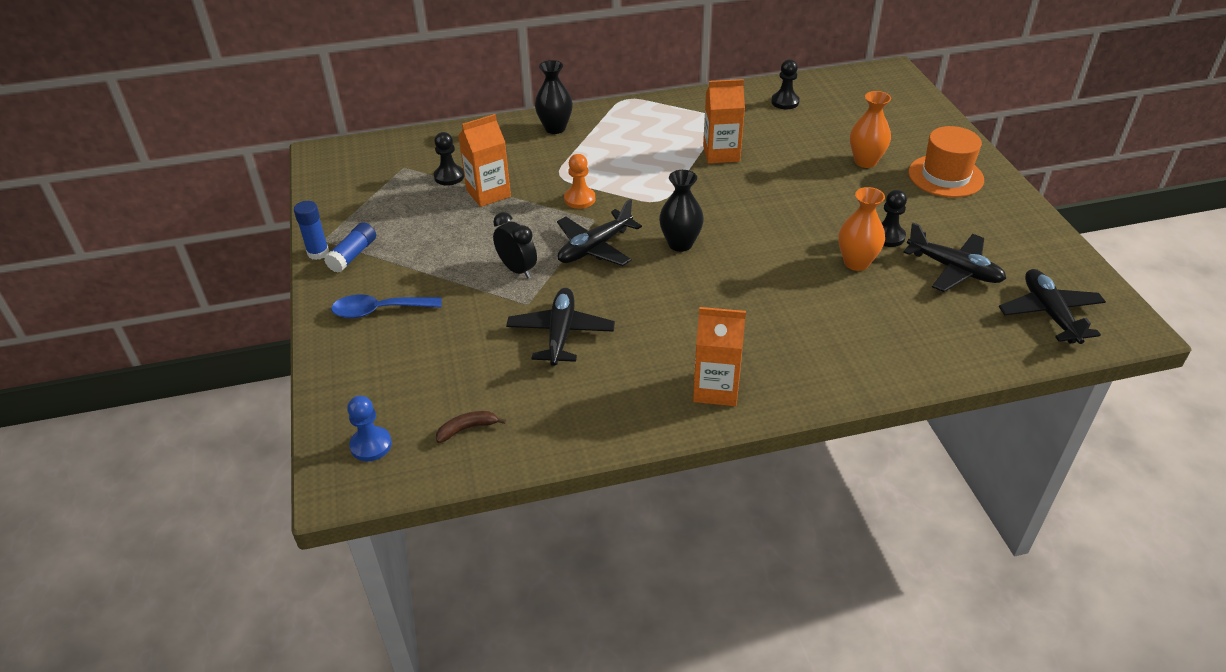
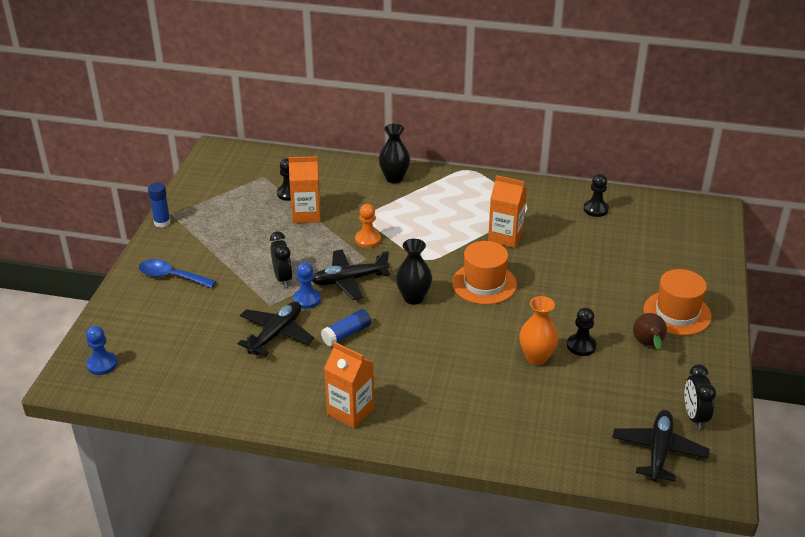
camera: 25 degrees right, 5 degrees down
blue glue stick [324,222,376,273] -> blue glue stick moved to [321,309,371,346]
brown banana [436,411,506,443] -> none
orange vase [850,91,891,168] -> none
black plane [903,223,1006,292] -> none
none -> blue pawn [293,262,321,309]
none -> orange hat [452,241,517,305]
none -> brown pear [633,313,667,350]
none -> black clock [684,364,716,429]

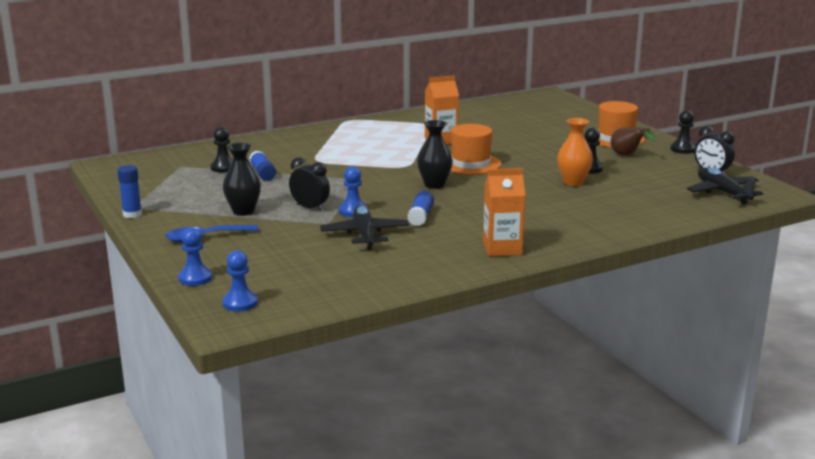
camera: 40 degrees left, 15 degrees down
orange carton [288,156,321,223] -> blue glue stick [249,151,276,181]
black plane [312,250,390,300] -> none
orange pawn [355,204,381,248] -> none
black vase [379,124,410,183] -> black vase moved to [223,143,261,216]
black pawn [583,174,609,217] -> black pawn moved to [670,110,695,154]
none -> blue pawn [178,228,212,286]

